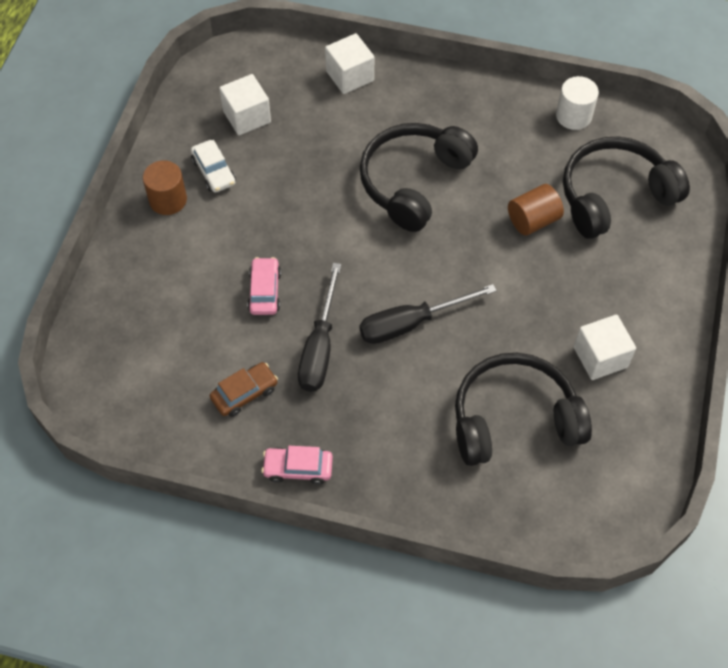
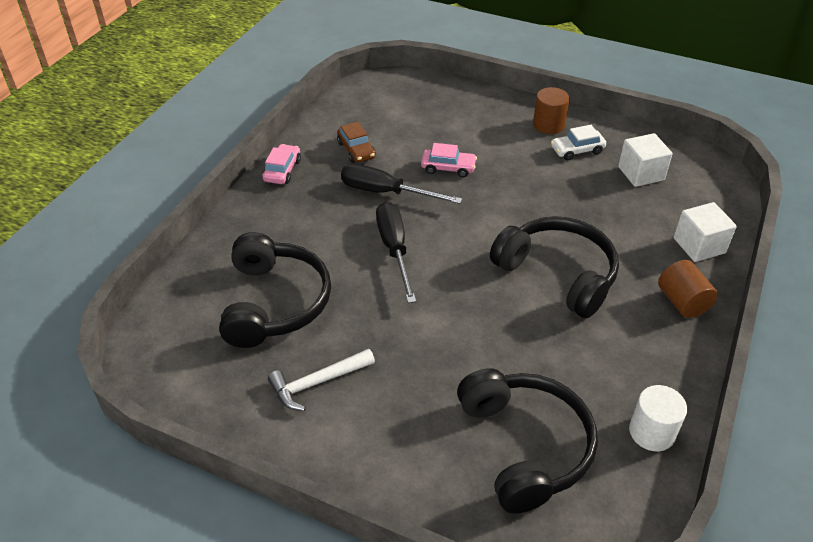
camera: 100 degrees right, 15 degrees down
brown cylinder [508,184,564,236] -> brown cylinder moved to [658,260,718,318]
white cube [574,314,636,380] -> white hammer [268,349,375,411]

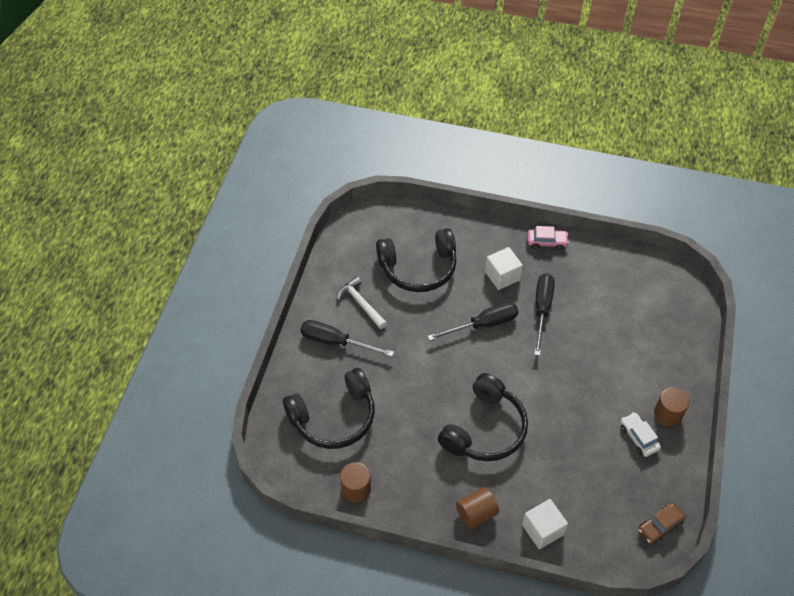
camera: 80 degrees right, 10 degrees up
brown car [337,122,376,163] -> brown car moved to [638,503,685,544]
pink car [421,143,477,177] -> none
white cube [618,133,673,187] -> white cube moved to [485,247,523,290]
white cylinder [629,385,687,451] -> brown cylinder [340,462,371,503]
none -> black screwdriver [300,320,394,357]

